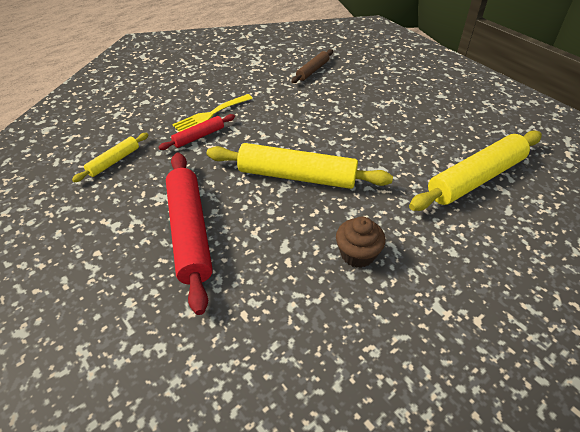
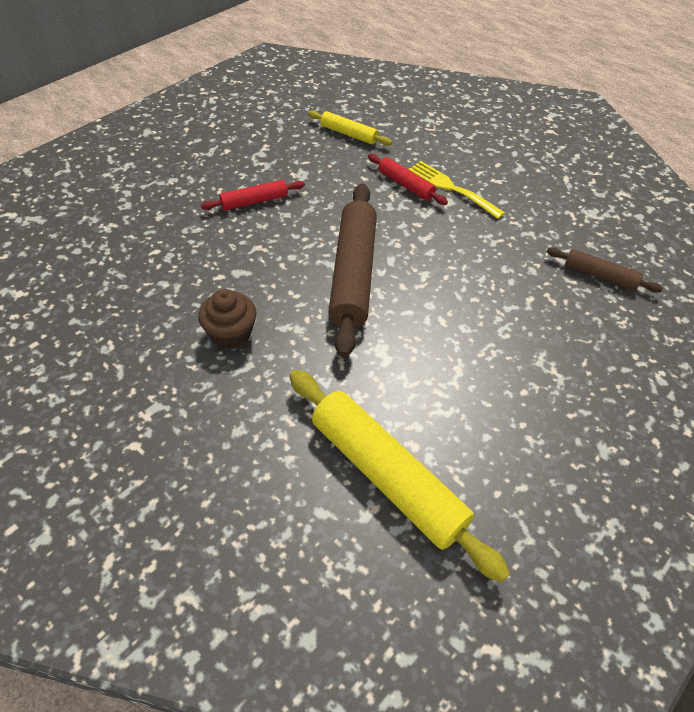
camera: 80 degrees right, 5 degrees up
red rolling pin [166,153,213,315] -> red rolling pin [201,180,305,210], size x0.50
yellow rolling pin [207,143,393,189] -> brown rolling pin [328,183,377,358]

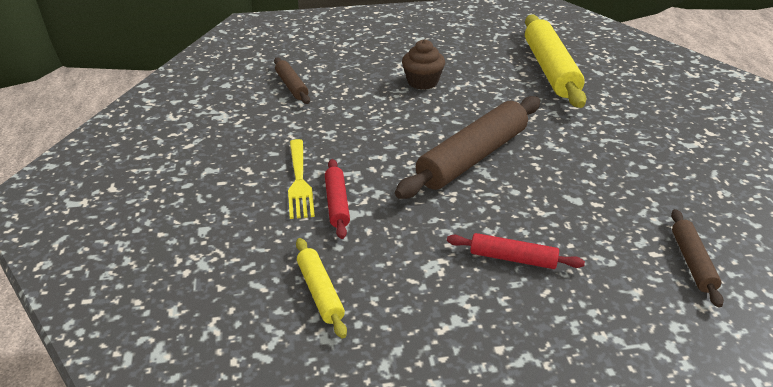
camera: 140 degrees left, 15 degrees down
brown cupcake [198,289,257,349] -> brown cupcake moved to [402,39,445,90]
none -> brown rolling pin [671,209,724,308]

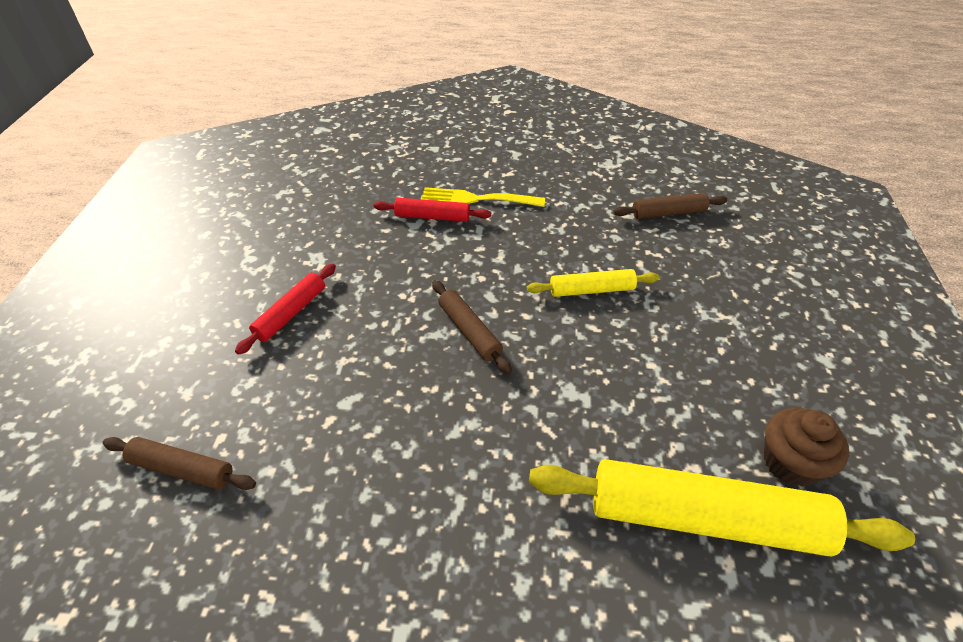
camera: 105 degrees right, 10 degrees up
yellow rolling pin [296,238,347,339] -> yellow rolling pin moved to [527,269,659,297]
brown rolling pin [395,96,540,199] -> brown rolling pin [432,280,512,374], size x0.50
brown cupcake [402,39,445,90] -> brown cupcake moved to [764,408,849,487]

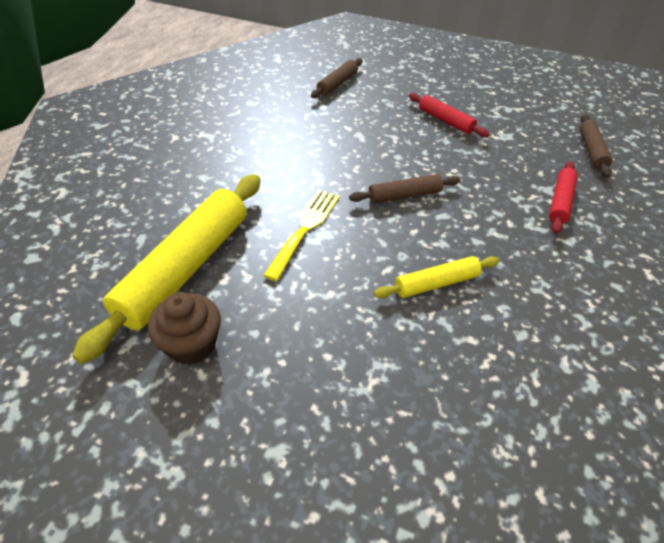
camera: 105 degrees right, 0 degrees up
yellow fork [421,187,545,207] -> yellow fork moved to [263,190,340,281]
yellow rolling pin [527,269,659,297] -> yellow rolling pin turned 60 degrees clockwise [374,256,499,298]
brown rolling pin [613,193,727,219] -> brown rolling pin moved to [580,114,612,178]

